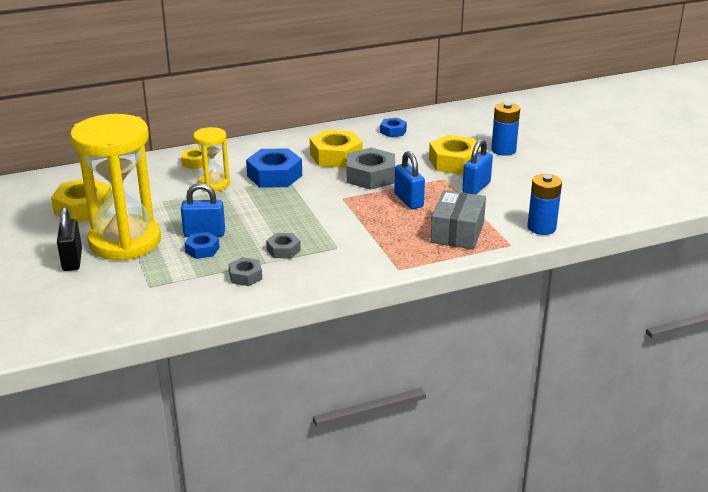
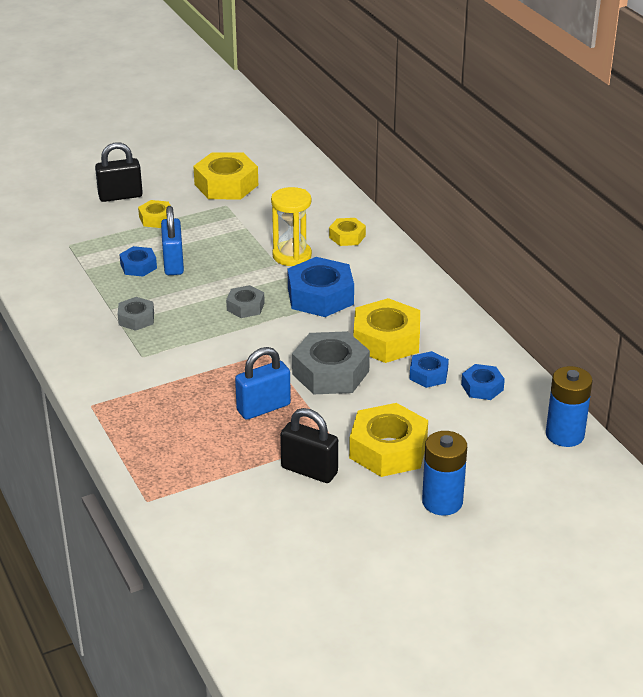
camera: 85 degrees right, 5 degrees up
yellow hourglass [70,114,161,260] -> yellow nut [138,200,171,228]
grey nut [229,257,262,286] -> grey nut moved to [226,285,265,318]
grey box [431,190,486,249] -> none
blue padlock [462,139,493,194] -> black padlock [280,408,338,483]
blue battery [527,174,562,235] -> blue battery moved to [546,366,593,447]
none -> blue nut [409,351,449,388]

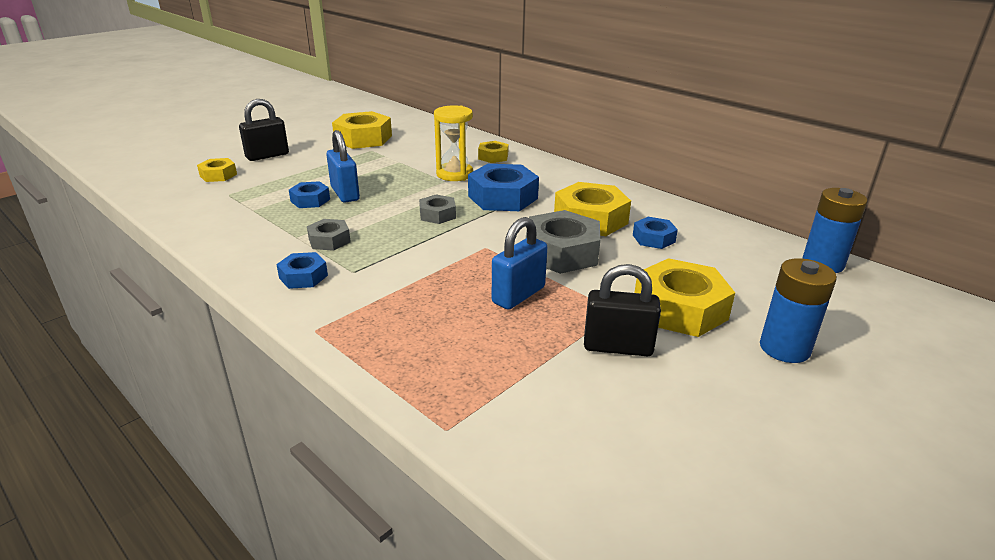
camera: 20 degrees left, 5 degrees down
yellow nut [138,200,171,228] -> yellow nut moved to [197,158,237,182]
blue nut [461,364,505,400] -> blue nut moved to [276,252,328,289]

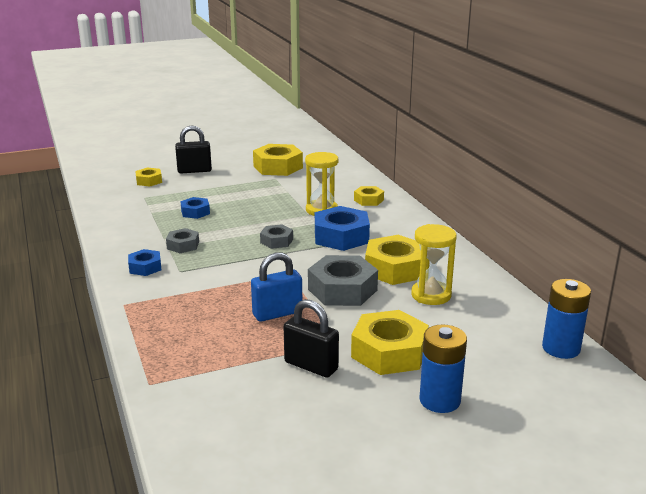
camera: 25 degrees right, 5 degrees down
blue padlock [326,130,360,203] -> none
blue nut [633,217,678,249] -> yellow hourglass [411,224,457,305]

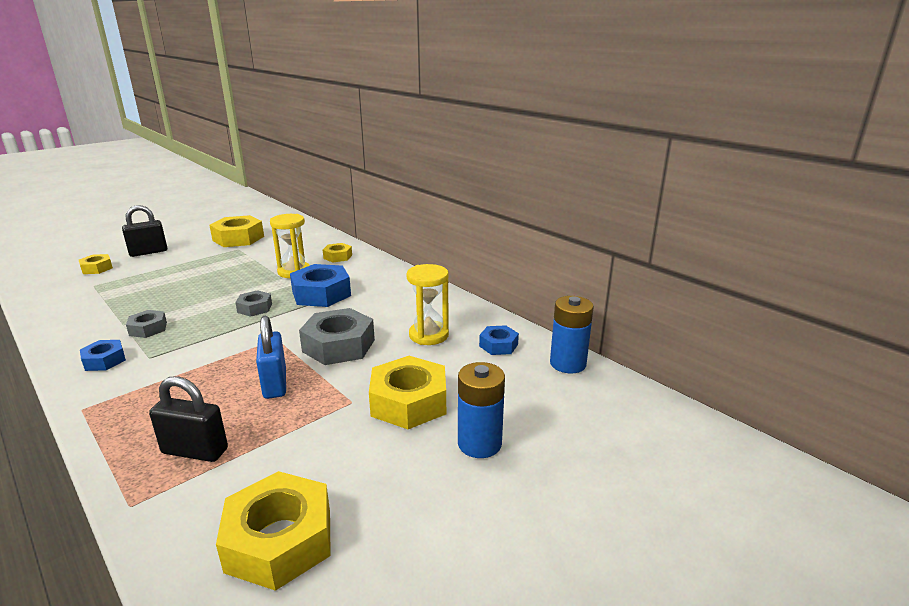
camera: 20 degrees left, 0 degrees up
blue nut [180,197,210,219] -> blue nut moved to [479,325,519,355]
blue padlock [251,252,302,322] -> blue padlock turned 60 degrees counterclockwise [256,316,286,399]
black padlock [284,299,339,378] -> black padlock moved to [149,376,228,462]
yellow nut [365,235,421,285] -> yellow nut moved to [216,471,331,591]

